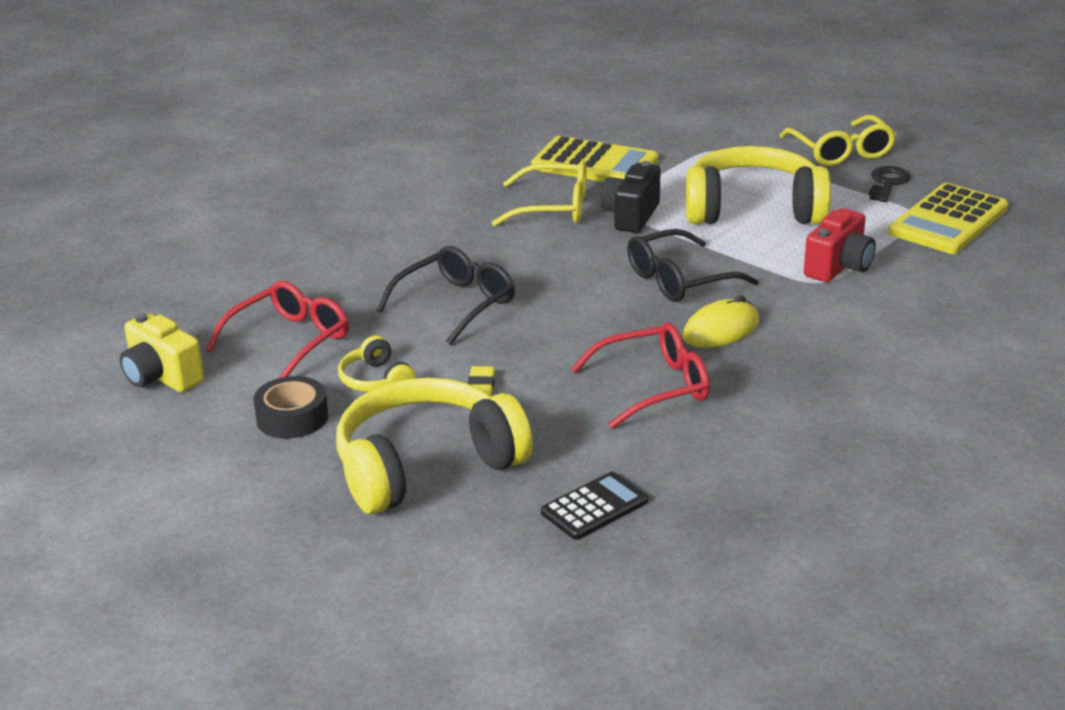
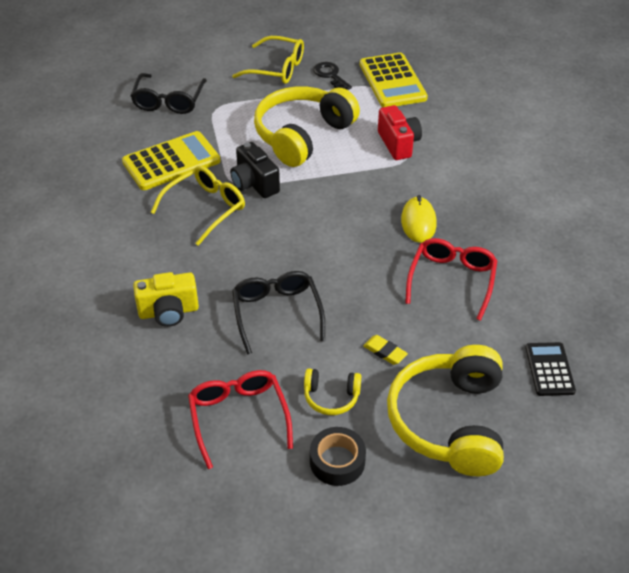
camera: 55 degrees left, 15 degrees up
yellow camera [120,313,204,392] -> yellow camera moved to [133,272,199,327]
black glasses [627,229,759,302] -> black glasses moved to [130,73,207,114]

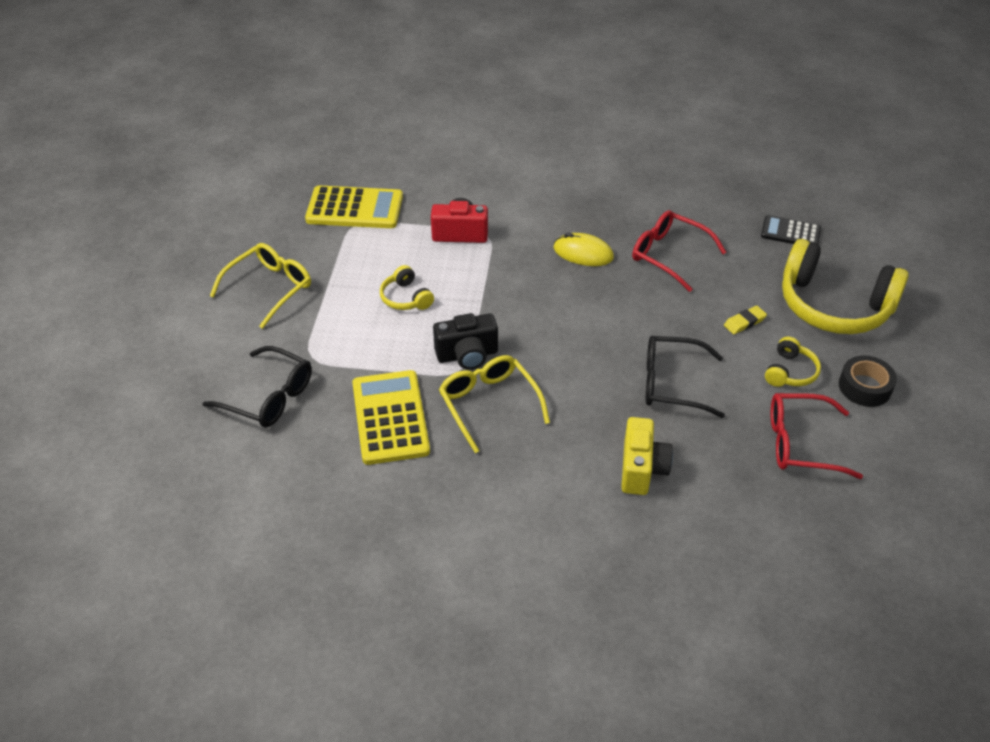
camera: 70 degrees left, 0 degrees up
yellow headphones [254,86,360,167] -> yellow headphones [380,265,434,310], size x0.45
black key [313,62,352,90] -> none

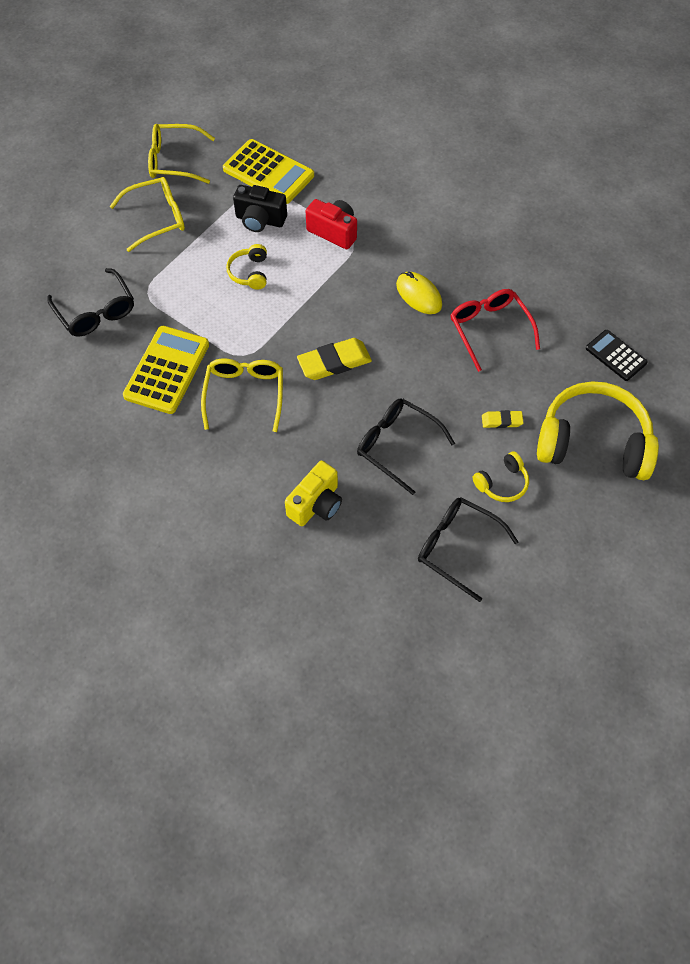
camera: 30 degrees right, 15 degrees up
black camera [433,313,498,369] -> black camera moved to [233,185,287,232]
red glasses [771,393,863,479] -> black glasses [418,497,518,602]
yellow headphones [782,239,909,334] -> yellow headphones turned 135 degrees clockwise [537,381,659,480]
black tape [839,355,897,407] -> none
none -> yellow glasses [148,124,215,184]
none -> yellow eraser [297,338,372,380]

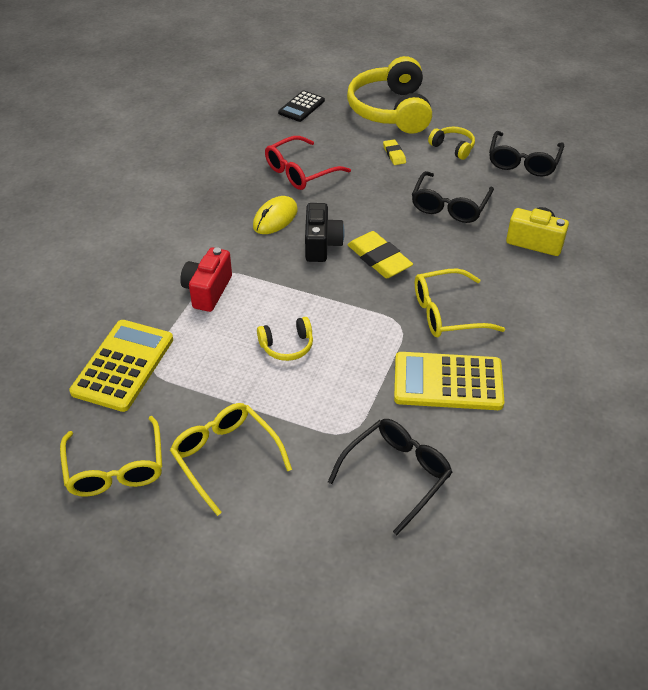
camera: 105 degrees left, 15 degrees down
black camera [233,185,287,232] -> black camera moved to [305,203,345,262]

